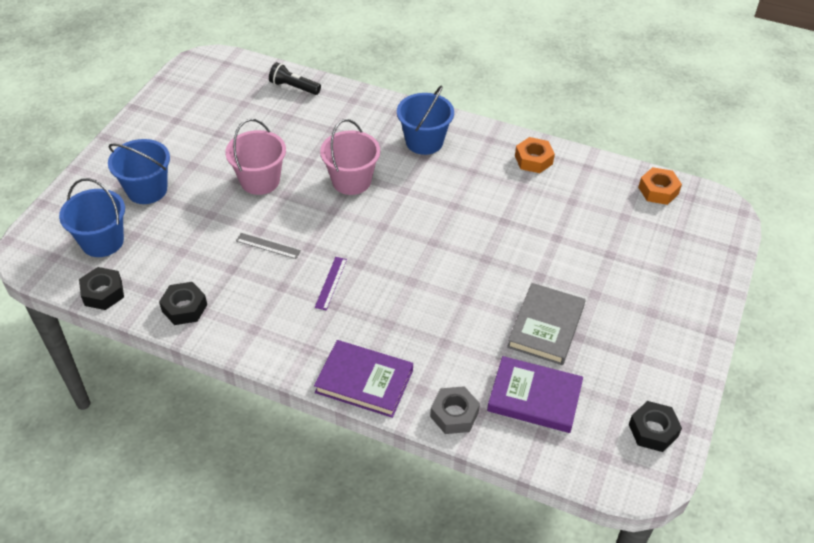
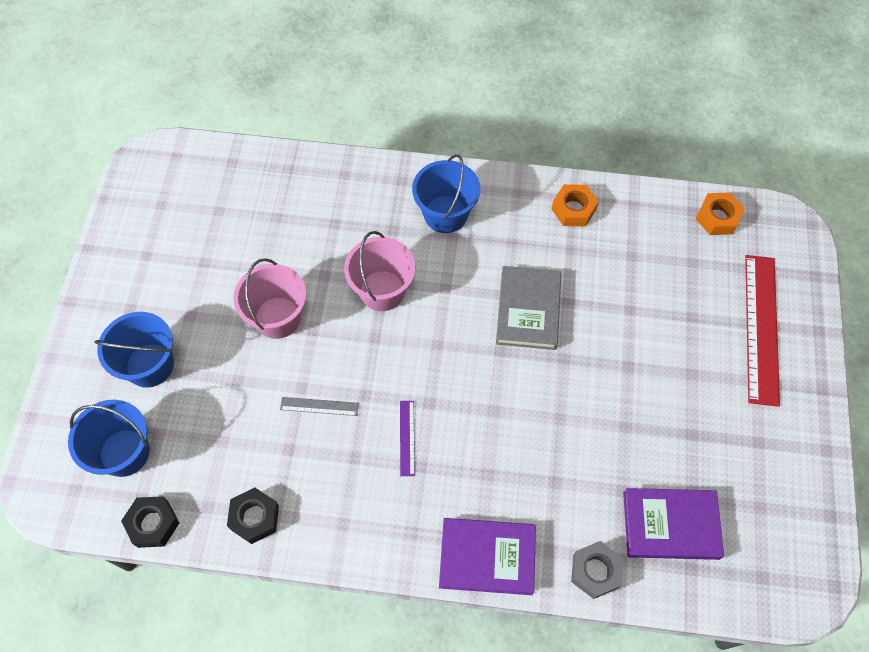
camera: 15 degrees left, 15 degrees up
black flashlight [269,62,321,95] -> none
grey book [507,283,585,365] -> grey book moved to [496,266,561,350]
black nut [629,401,682,452] -> none
none -> red ruler [745,255,780,407]

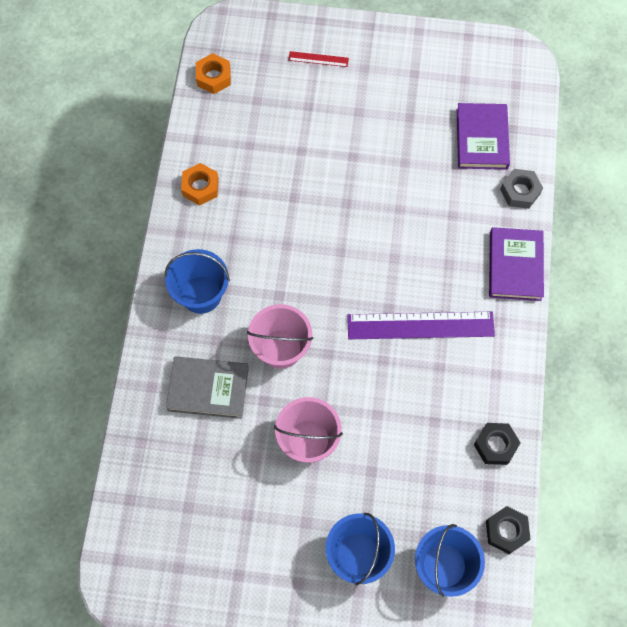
camera: 90 degrees left, 5 degrees up
grey ruler [280,397,359,416] -> none
purple ruler [400,401,415,476] -> purple ruler [347,312,495,339], size x2.21
grey book [496,266,561,350] -> grey book moved to [166,356,249,419]
red ruler [745,255,780,407] -> red ruler [288,51,349,67], size x0.45

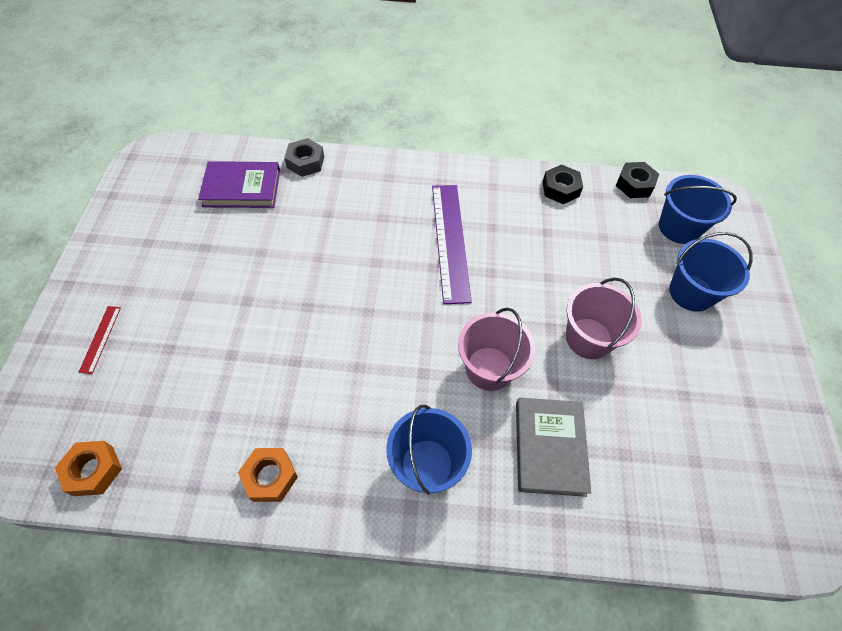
camera: 95 degrees left, 10 degrees down
purple book [489,227,544,301] -> none

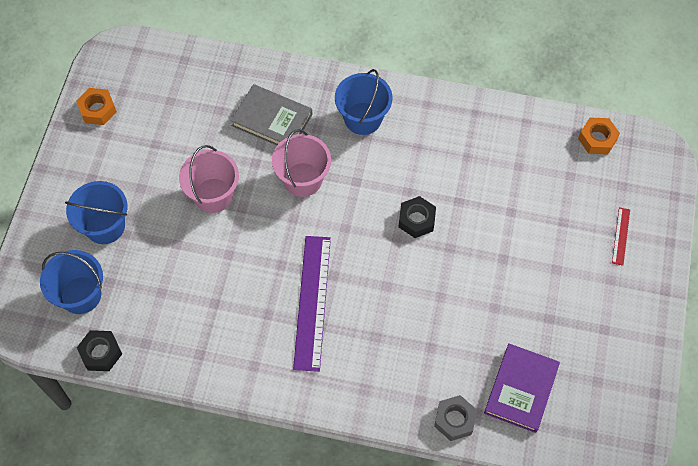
camera: 170 degrees left, 5 degrees up
purple book [198,161,280,208] -> purple book turned 75 degrees counterclockwise [484,343,560,433]
orange nut [238,448,298,502] -> orange nut moved to [76,88,117,125]
grey book [516,398,591,497] -> grey book turned 75 degrees counterclockwise [231,84,312,145]
black nut [542,164,583,204] -> black nut moved to [399,196,436,238]

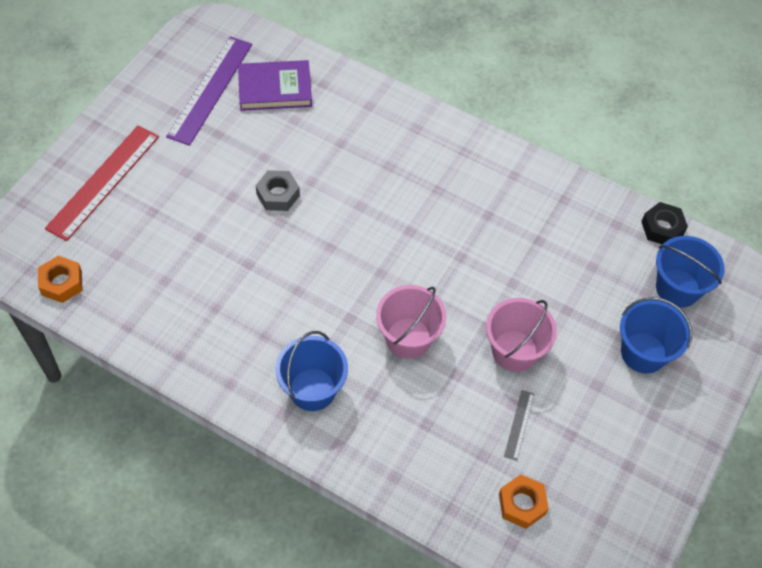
camera: 165 degrees left, 5 degrees down
orange nut [76,88,117,125] -> orange nut moved to [499,474,549,529]
grey book [231,84,312,145] -> none
purple ruler [293,236,331,372] -> purple ruler moved to [166,36,252,146]
black nut [399,196,436,238] -> none
grey nut [434,395,477,441] -> grey nut moved to [255,170,300,211]
purple book [484,343,560,433] -> purple book turned 45 degrees clockwise [238,60,312,111]
red ruler [612,207,630,266] -> red ruler [45,125,159,241], size x2.21
none -> grey ruler [504,390,534,461]

